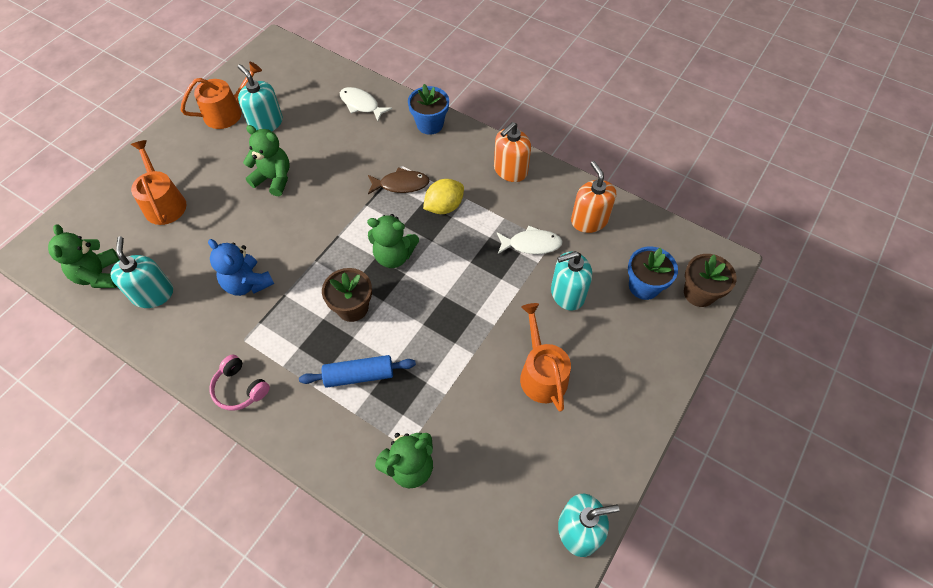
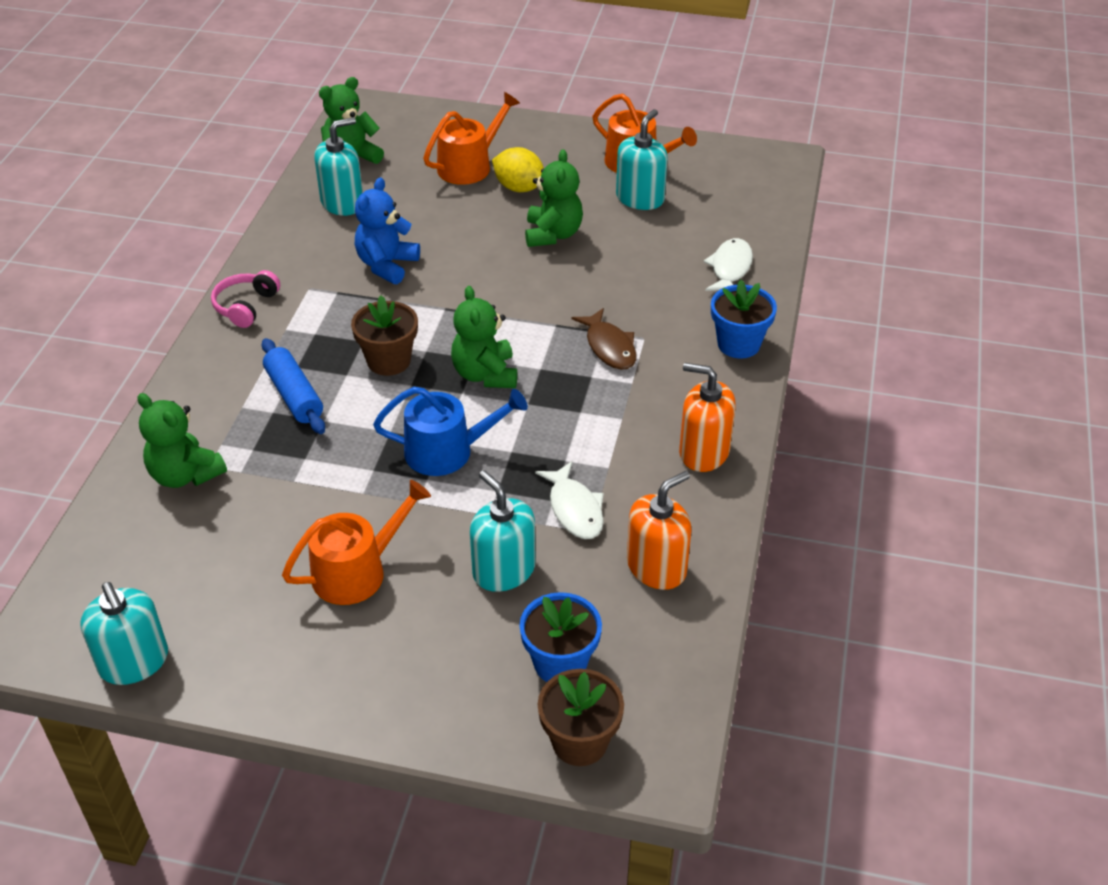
camera: 70 degrees right, 15 degrees down
yellow lemon [423,179,464,214] -> yellow lemon moved to [492,147,544,192]
none -> blue watering can [373,387,528,476]

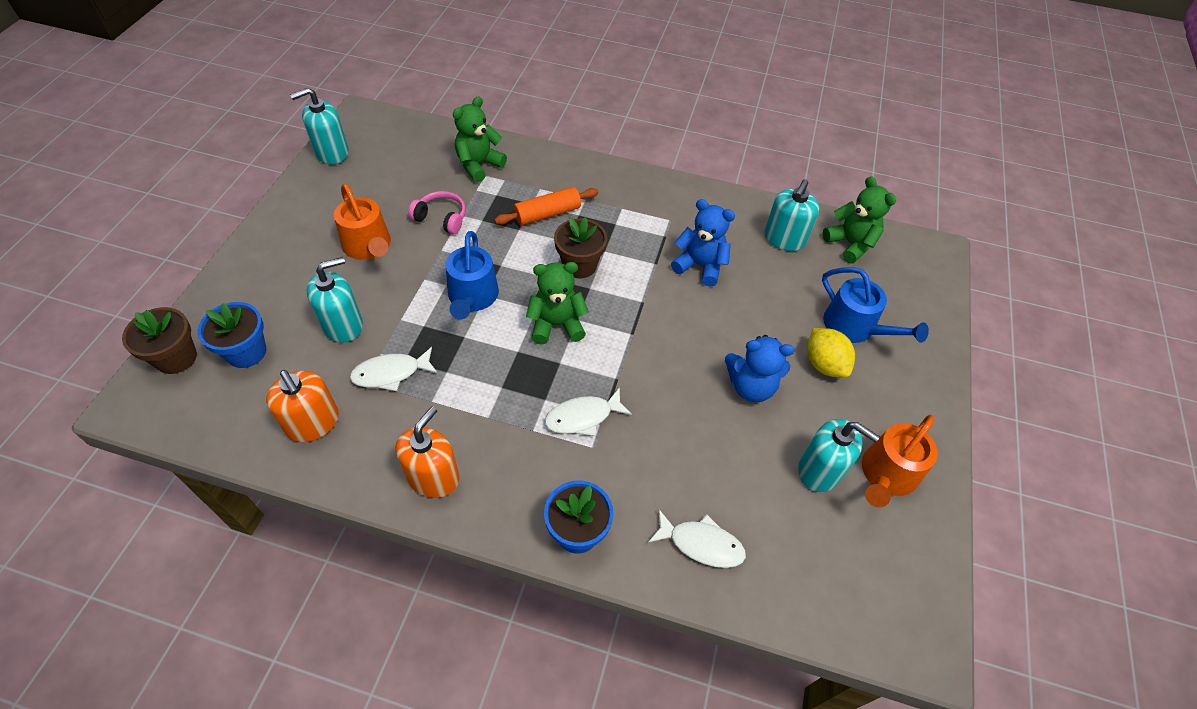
camera: 90 degrees right, 10 degrees up
pink headphones [211,270,280,328] -> pink headphones moved to [408,191,466,234]
blue rolling pin [262,338,325,434] -> orange rolling pin [494,187,598,225]
turquoise soap dispenser [314,117,363,216] -> turquoise soap dispenser turned 60 degrees clockwise [764,179,819,251]
orange watering can [423,92,520,185] -> blue watering can [822,267,929,343]
yellow lemon [492,147,544,192] -> yellow lemon turned 60 degrees counterclockwise [807,328,855,378]
green teddy bear [525,149,583,247] -> blue teddy bear [725,335,794,402]
brown fish [572,308,637,370] -> white fish [545,387,632,436]

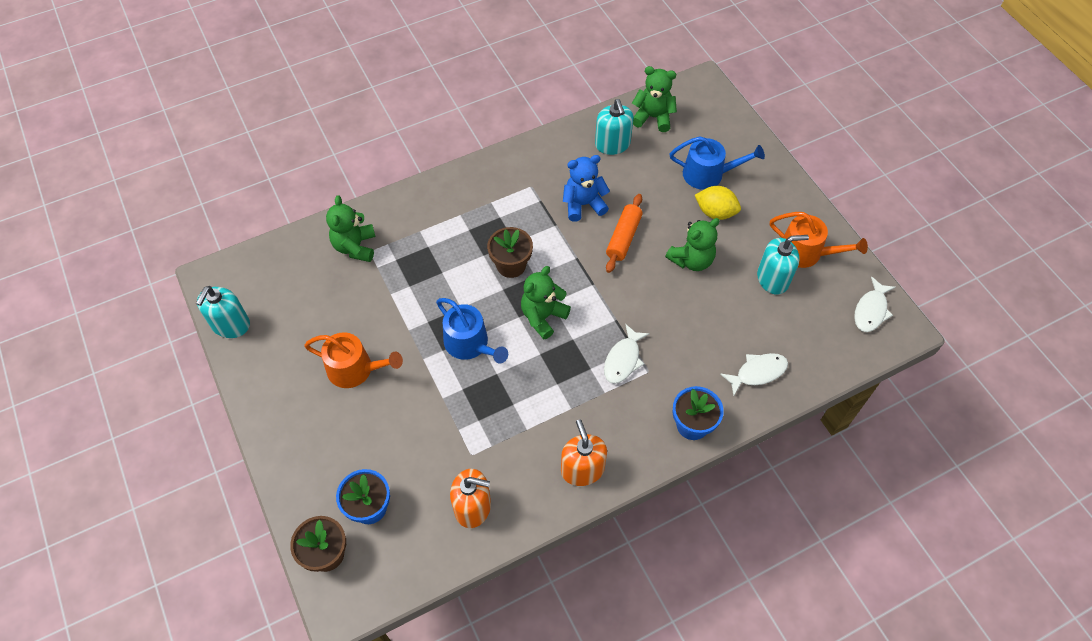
camera: 40 degrees left, 5 degrees up
turquoise soap dispenser [307,257,363,343] -> none
white fish [350,347,438,391] -> white fish moved to [854,277,896,332]
pink headphones [408,191,466,234] -> none
orange rolling pin [494,187,598,225] -> orange rolling pin moved to [606,194,642,273]
blue teddy bear [725,335,794,402] -> green teddy bear [665,218,720,271]
orange watering can [862,415,938,507] -> orange watering can turned 60 degrees counterclockwise [770,212,868,268]

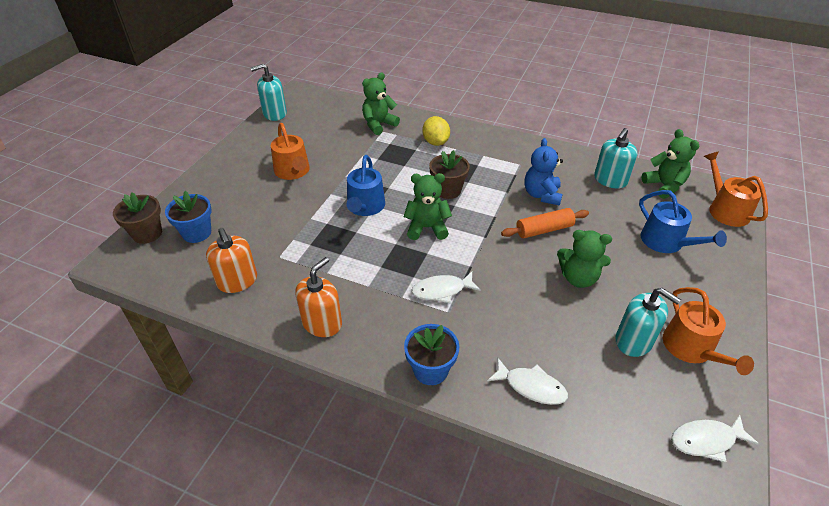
camera: 50 degrees right, 15 degrees down
blue teddy bear [563,155,610,222] -> blue teddy bear turned 120 degrees counterclockwise [525,138,563,206]
yellow lemon [695,186,741,220] -> yellow lemon moved to [422,116,450,146]
none -> orange watering can [704,151,768,227]

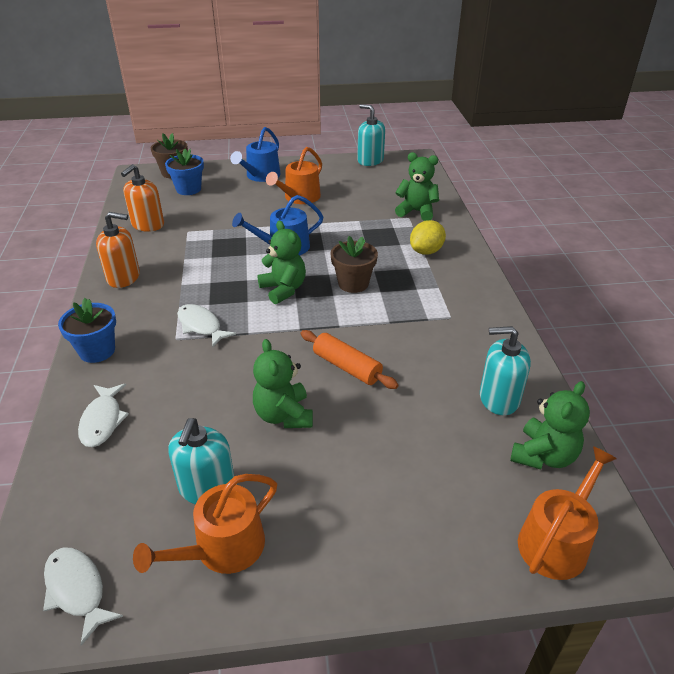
camera: 60 degrees right, 5 degrees down
blue teddy bear [525,138,563,206] -> none
blue watering can [639,190,727,253] -> blue watering can moved to [230,127,280,182]

